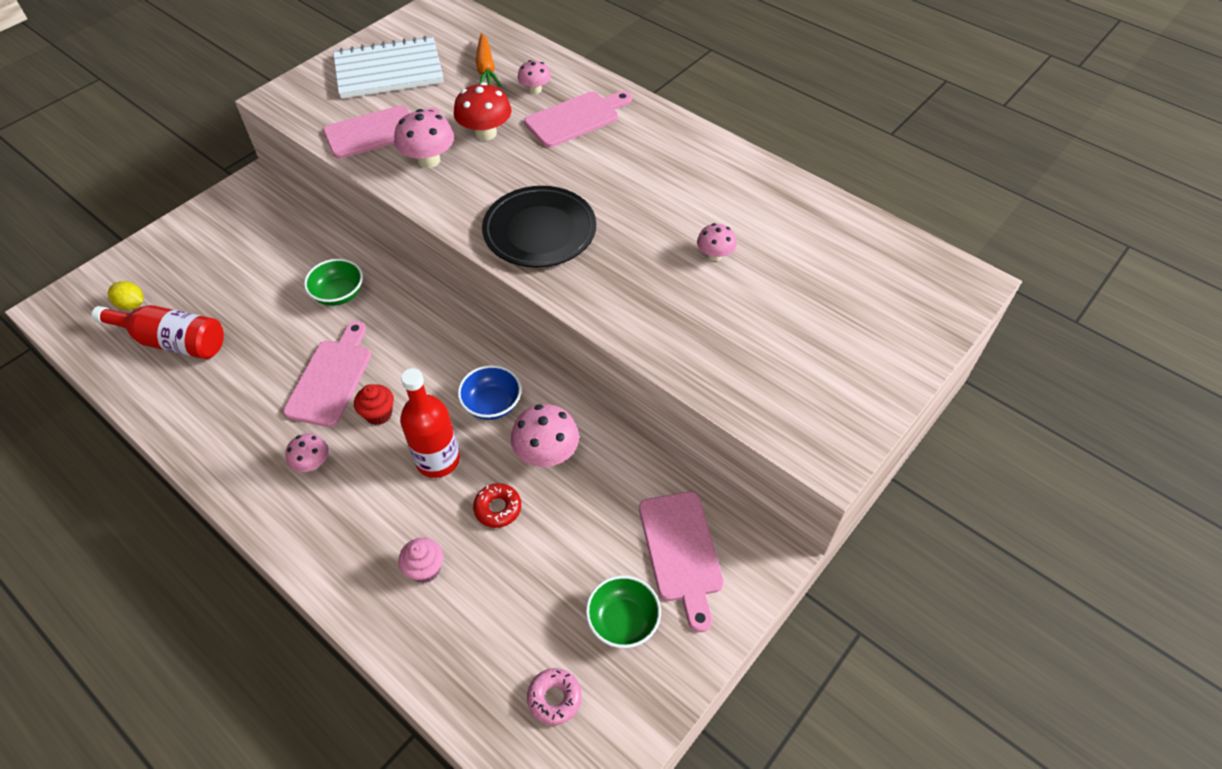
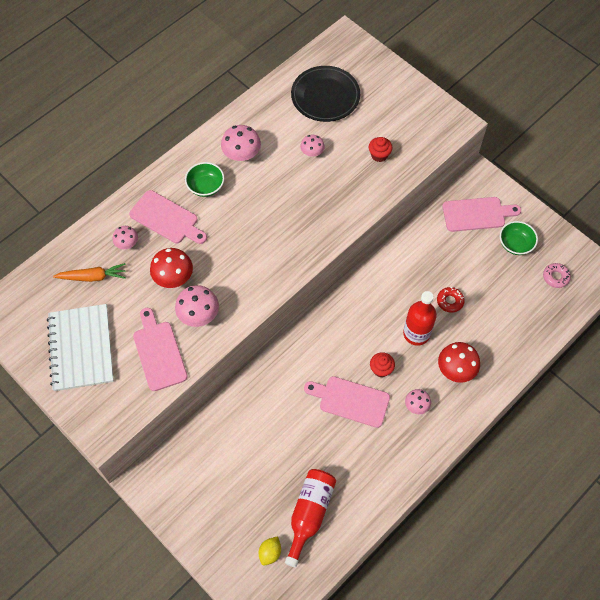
camera: 85 degrees left, 10 degrees up
green bowl [304,259,363,306] -> green bowl moved to [185,162,224,197]
pink cupcake [398,538,443,583] -> none
blue bowl [458,365,522,420] -> none
black plate [482,186,596,267] -> black plate moved to [291,66,360,122]
pink mushroom [511,404,579,467] -> pink mushroom moved to [221,125,261,162]
pink cutting board [524,91,632,147] -> pink cutting board turned 150 degrees clockwise [129,190,207,244]
none -> red cupcake [369,137,392,162]
none -> red mushroom [438,342,480,383]

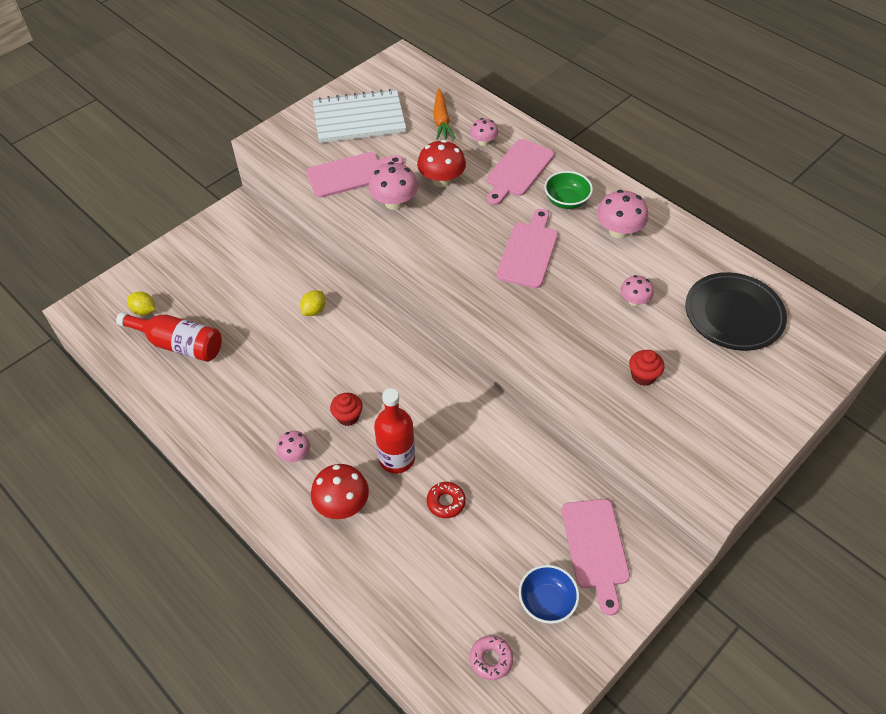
camera: 90 degrees right, 10 degrees down
pink cutting board [304,376,390,428] -> pink cutting board moved to [496,209,558,288]
green bowl [500,221,538,255] -> blue bowl [519,565,579,624]
none -> yellow lemon [300,290,325,316]

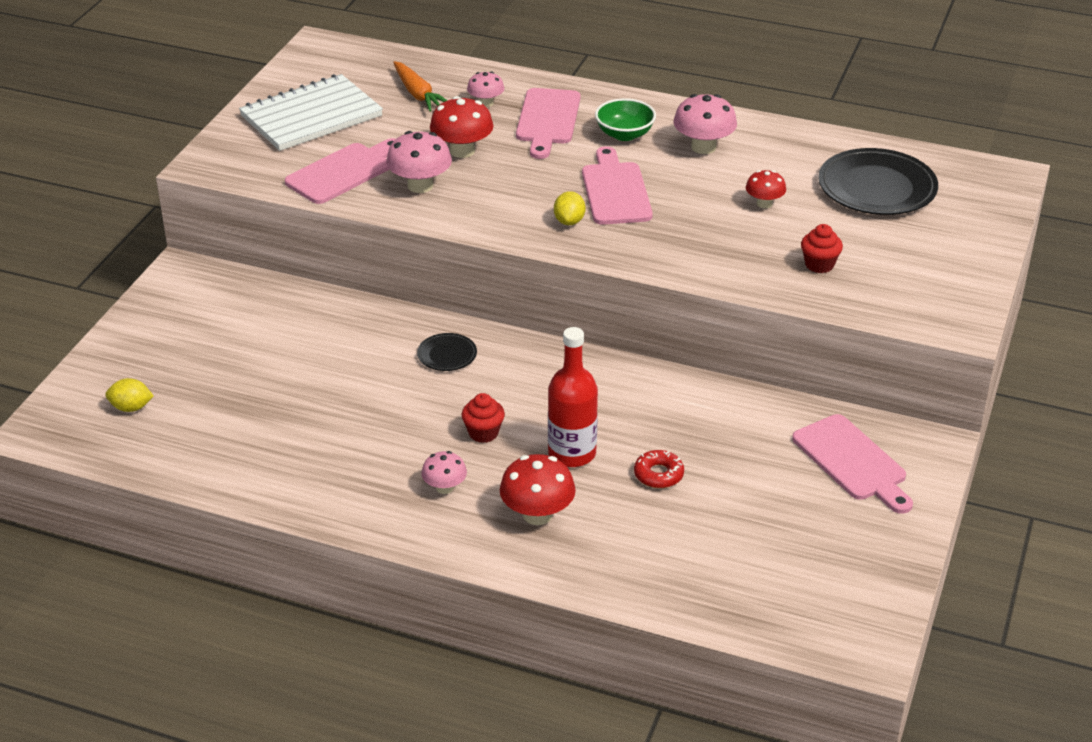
camera: 25 degrees left, 15 degrees down
red bottle [116,312,222,362] -> none
yellow lemon [300,290,325,316] -> yellow lemon moved to [554,191,586,225]
pink donut [470,635,513,680] -> none
blue bowl [519,565,579,624] -> none
pink mushroom [620,275,654,306] -> red mushroom [746,170,786,208]
none -> black plate [417,333,477,371]

